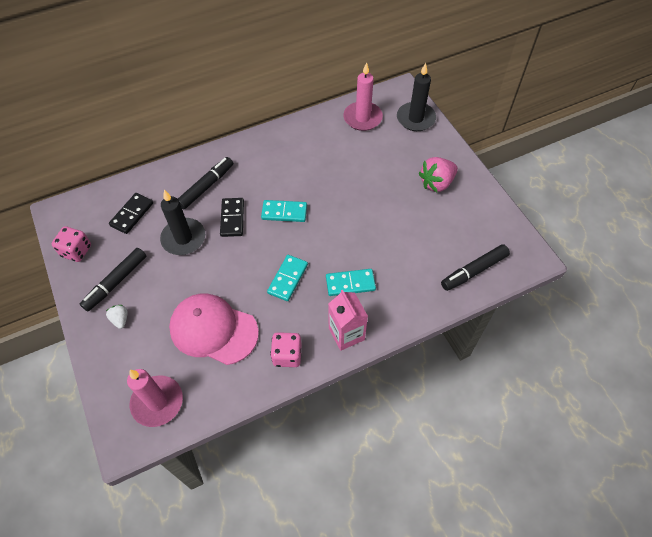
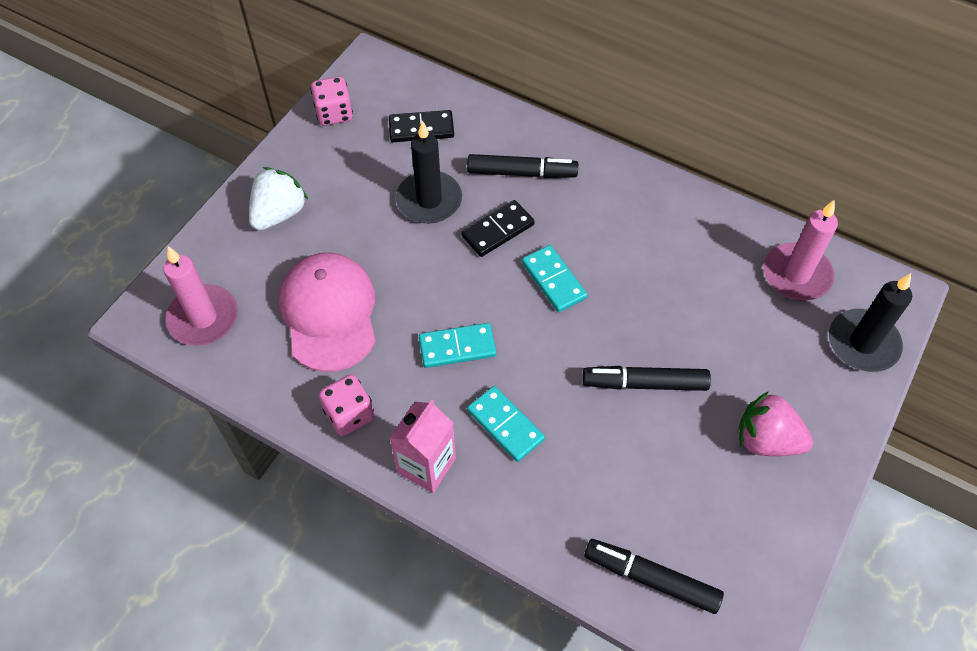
camera: 55 degrees right, 0 degrees up
black marker [80,248,146,311] -> black marker moved to [582,366,711,391]
white strawberry [106,305,128,329] -> white strawberry [249,167,308,230], size x1.92

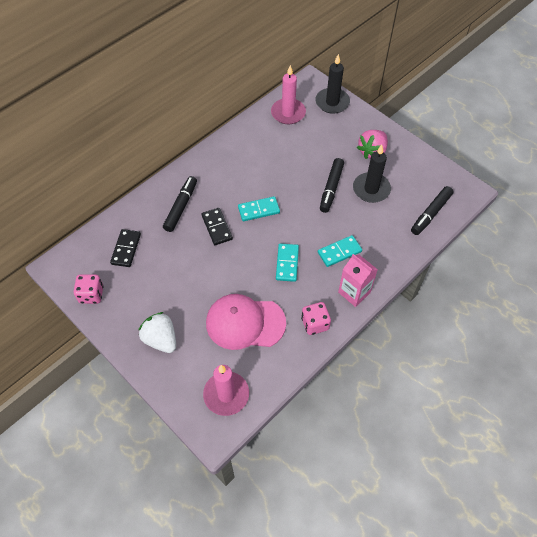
camera: 75 degrees left, 0 degrees up
black candle [396,120,462,224] -> black candle moved to [353,145,391,203]

